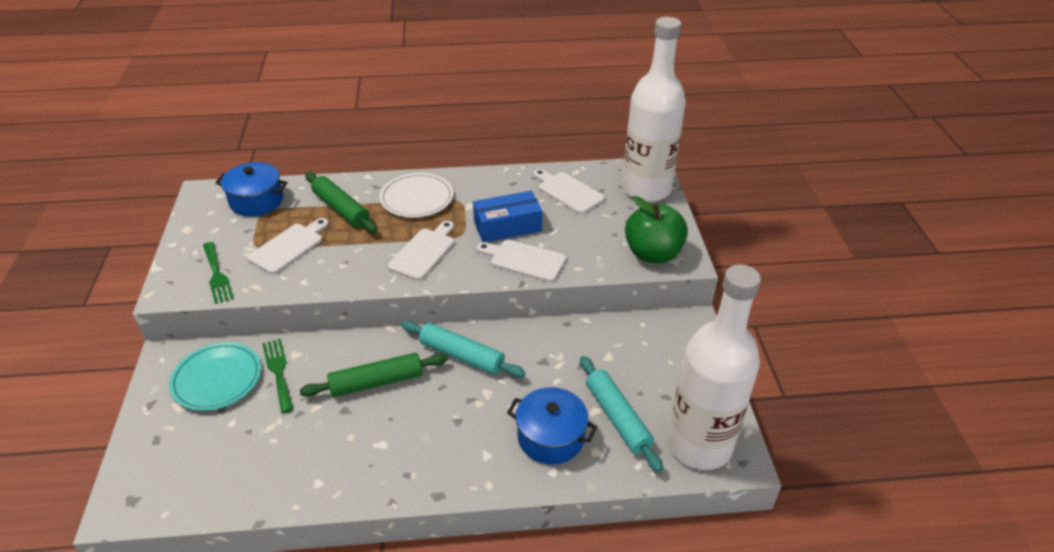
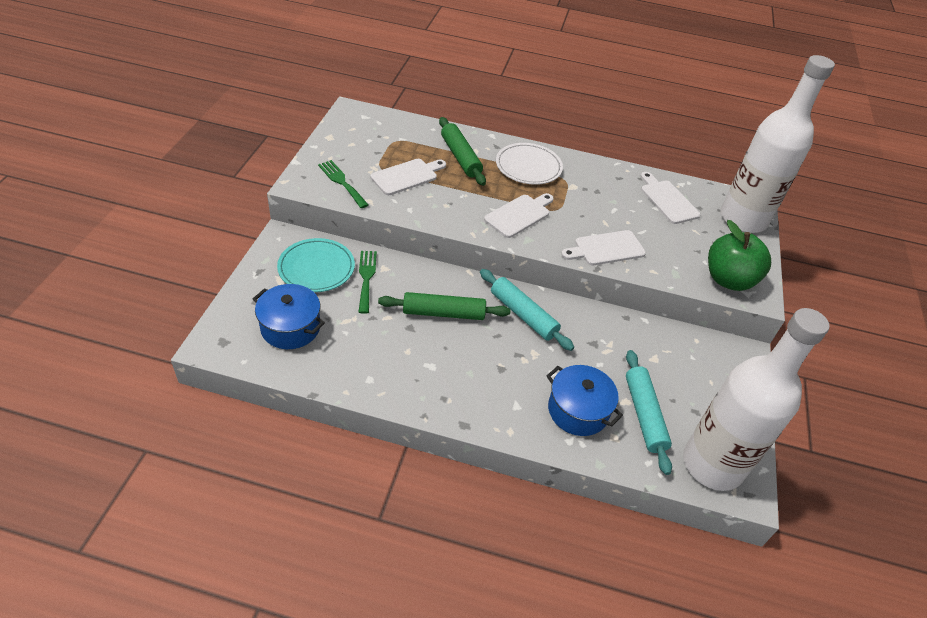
camera: 15 degrees right, 5 degrees up
green fork [203,242,234,304] -> green fork turned 150 degrees clockwise [318,160,368,208]
blue pot [215,162,288,216] -> blue pot moved to [253,284,325,349]
blue box [473,191,542,242] -> none
white cutting board [476,240,566,282] -> white cutting board turned 60 degrees counterclockwise [561,230,646,265]

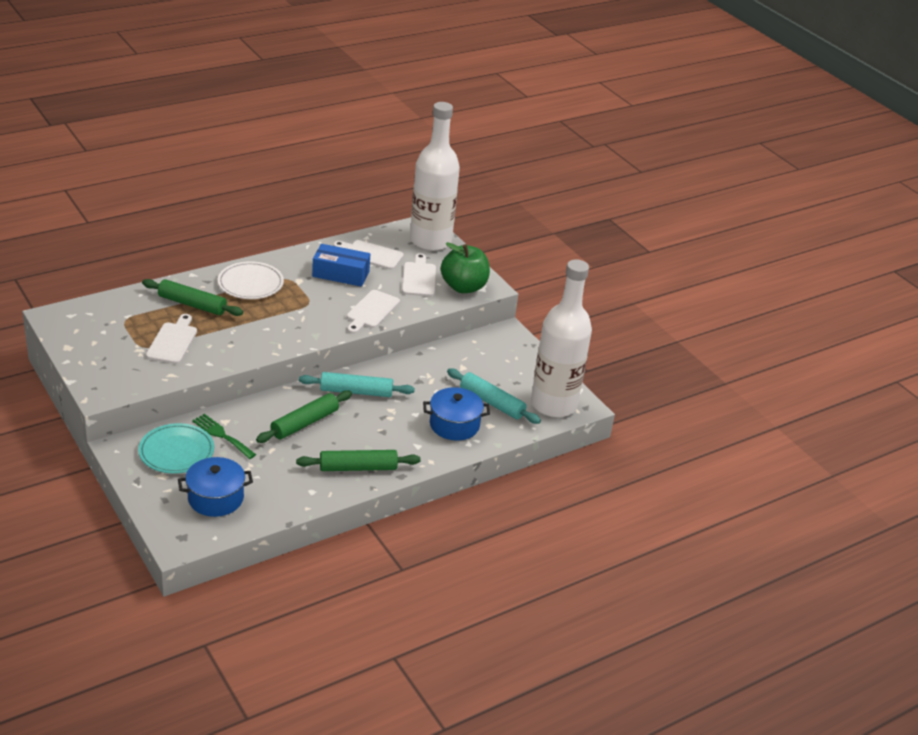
camera: 45 degrees left, 10 degrees down
green fork [318,160,368,208] -> none
white cutting board [484,193,554,238] -> white cutting board moved to [402,253,436,296]
none -> green rolling pin [296,450,421,471]
none -> blue box [312,244,370,287]

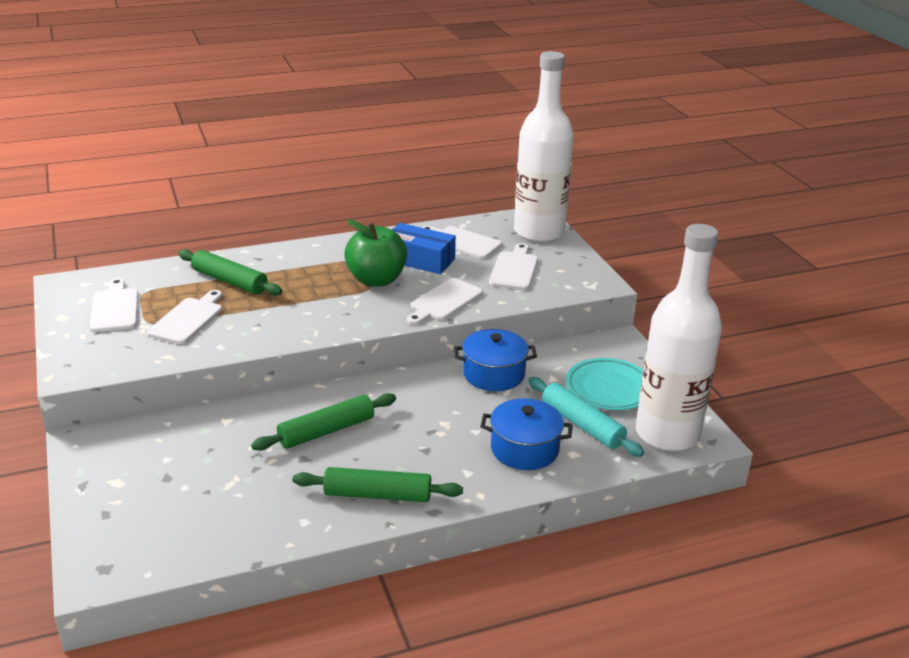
camera: 15 degrees right, 5 degrees down
turquoise plate [138,423,214,474] -> turquoise plate moved to [566,358,643,410]
blue pot [178,457,253,517] -> blue pot moved to [454,329,537,391]
green fork [192,414,256,459] -> none
white plate [218,261,284,299] -> none
turquoise rolling pin [299,372,415,397] -> none
green apple [441,242,490,293] -> green apple moved to [344,219,407,287]
none -> white cutting board [90,278,138,332]

